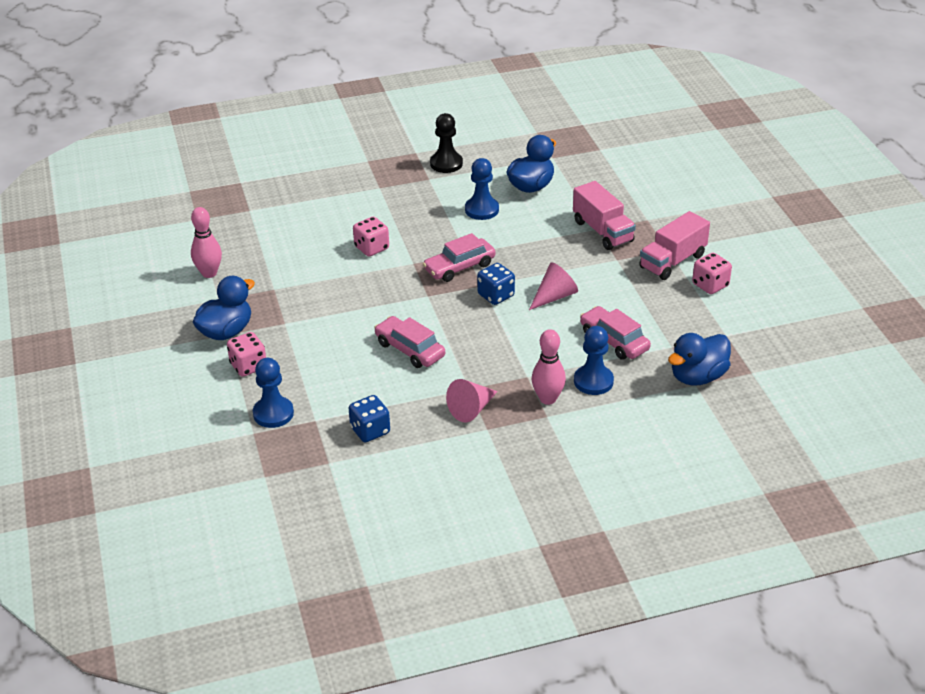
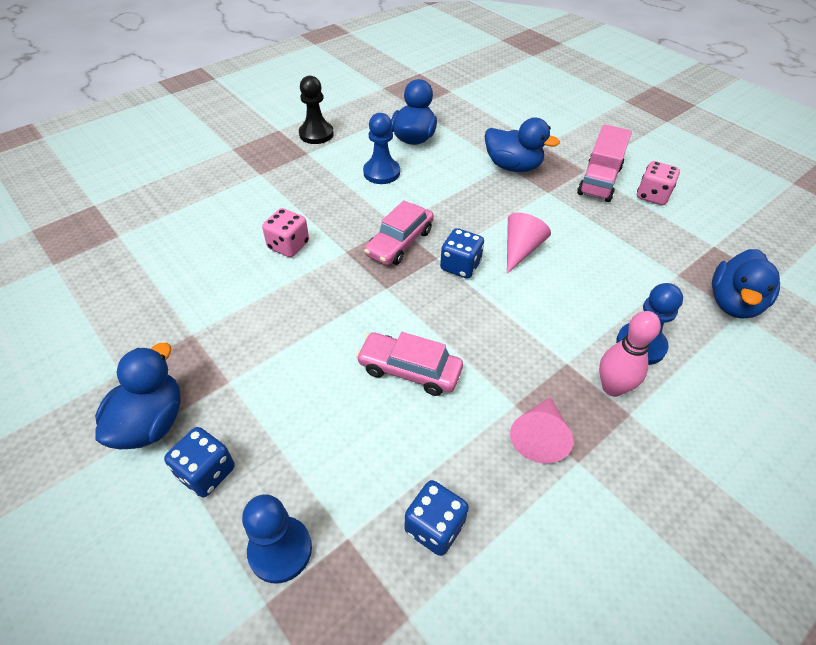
camera: 25 degrees left, 10 degrees up
pink bowling pin [191,207,222,278] -> none
pink dice [227,332,266,377] -> blue dice [164,427,235,497]
pink truck [573,181,636,250] -> blue duck [485,118,560,172]
pink car [580,306,651,360] -> none

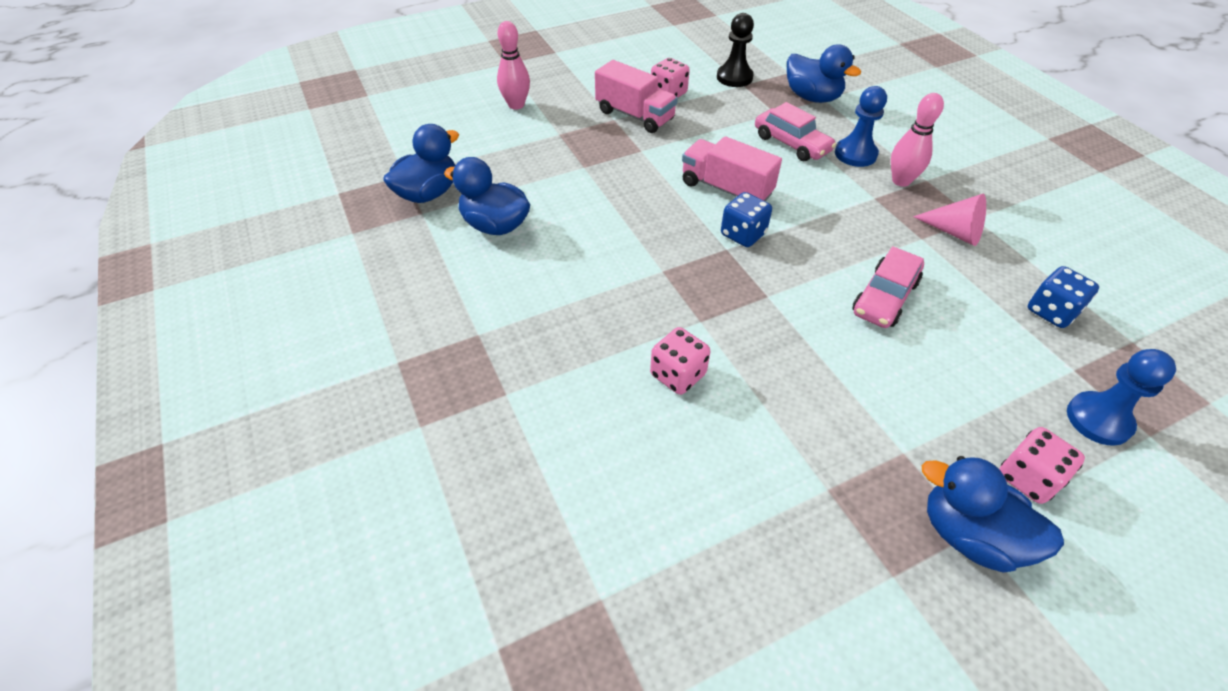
camera: 75 degrees left, 0 degrees up
blue dice [164,427,235,497] -> pink dice [999,427,1085,504]
black pawn [299,76,334,144] -> black pawn moved to [717,13,754,87]
blue pawn [363,113,400,184] -> none
pink car [364,200,434,265] -> pink car moved to [755,102,836,161]
blue duck [485,118,560,172] -> blue duck moved to [383,124,459,203]
pink cone [507,213,551,274] -> pink truck [682,136,782,201]
none -> pink bowling pin [497,21,530,110]

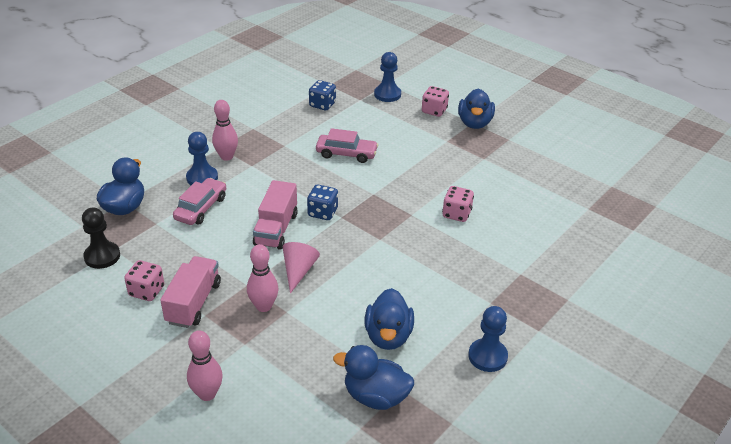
camera: 115 degrees left, 10 degrees down
pink cone [913,194,986,246] -> pink cone moved to [283,242,320,294]
none -> pink bowling pin [247,244,278,312]
none -> blue pawn [468,306,508,372]

